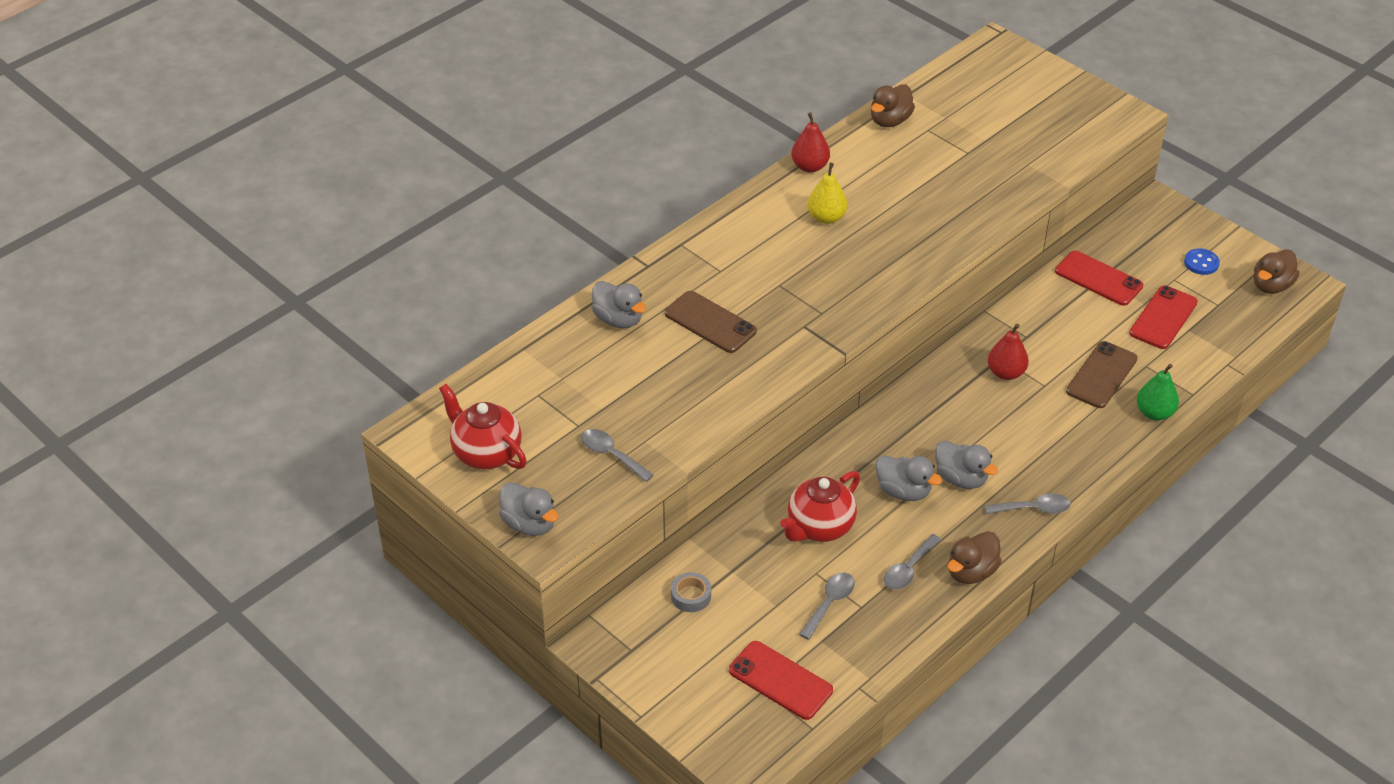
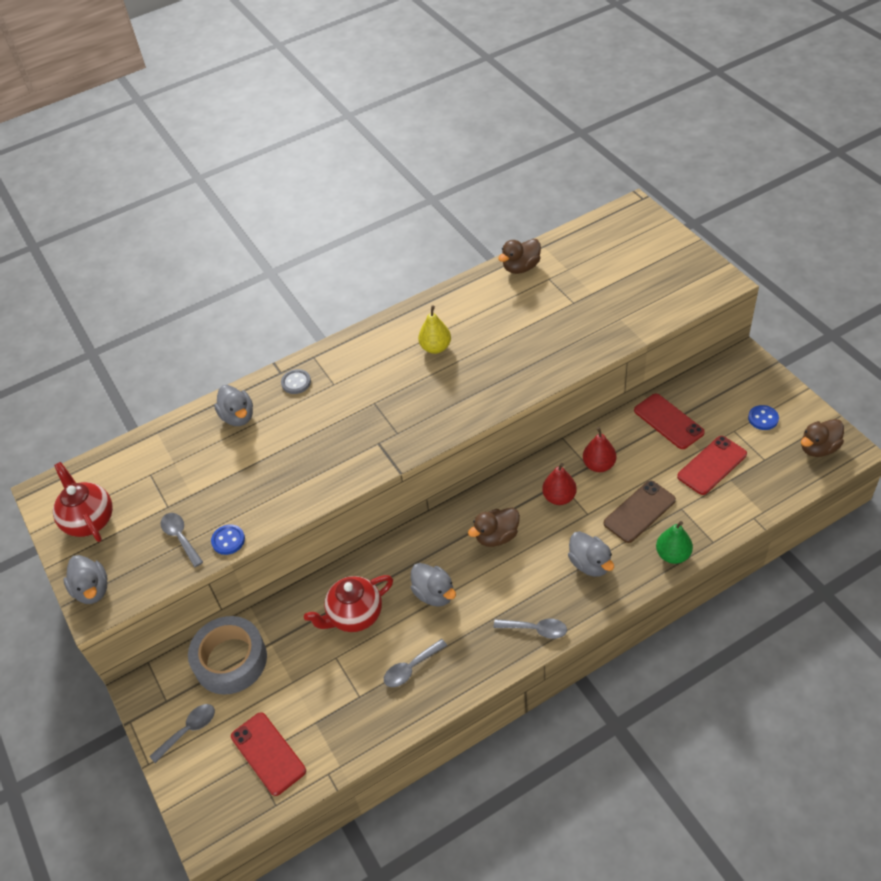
camera: 20 degrees right, 5 degrees up
brown phone [664,291,757,353] -> none
grey tape [671,572,711,612] -> grey tape [188,616,267,695], size x2.23
red pear [791,112,830,173] -> red pear moved to [583,427,616,472]
grey spoon [799,573,855,640] -> grey spoon moved to [149,704,215,763]
grey duck [935,440,998,489] -> grey duck moved to [568,531,614,577]
brown duck [948,531,1002,584] -> brown duck moved to [468,508,520,547]
none -> blue button [211,524,245,555]
none -> grey button [281,369,311,394]

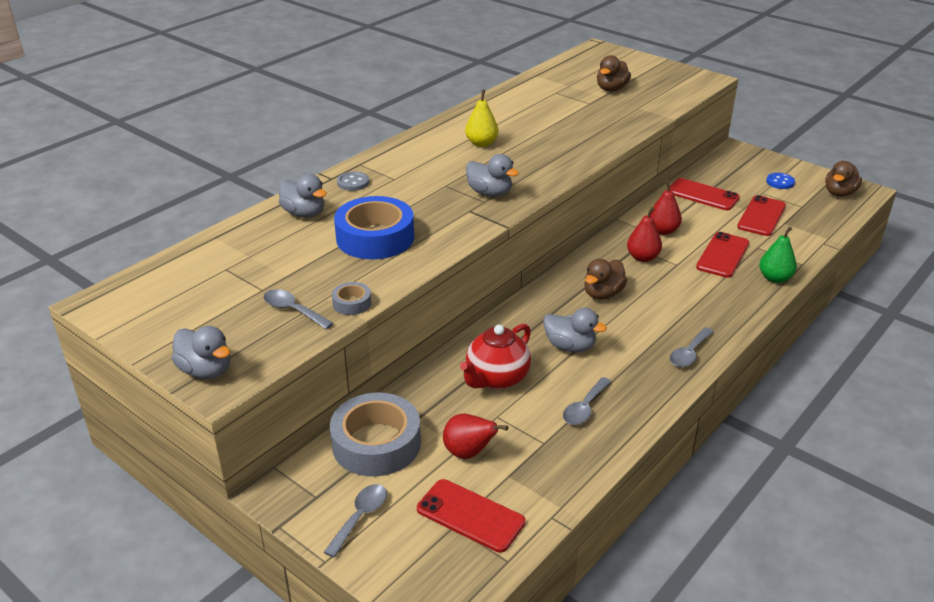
camera: 25 degrees left, 15 degrees down
red teapot [53,462,113,542] -> none
blue button [211,524,245,555] -> grey tape [332,282,371,315]
grey spoon [494,619,567,639] -> grey spoon turned 135 degrees clockwise [670,327,714,367]
brown duck [498,239,541,274] -> brown duck moved to [597,55,631,91]
grey duck [568,531,614,577] -> grey duck moved to [466,154,519,197]
brown phone [604,480,676,543] -> red phone [696,232,749,278]
none -> blue tape [334,196,414,259]
none -> red pear [443,414,509,459]

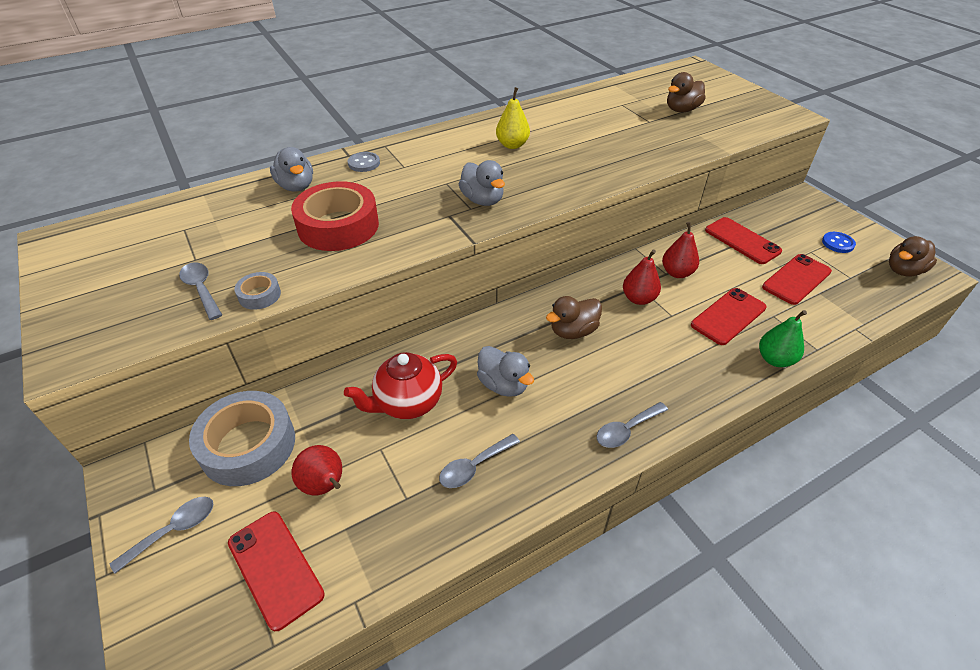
camera: 20 degrees right, 10 degrees up
grey duck [172,326,230,379] -> none
blue tape [334,196,414,259] -> red tape [291,181,379,251]

